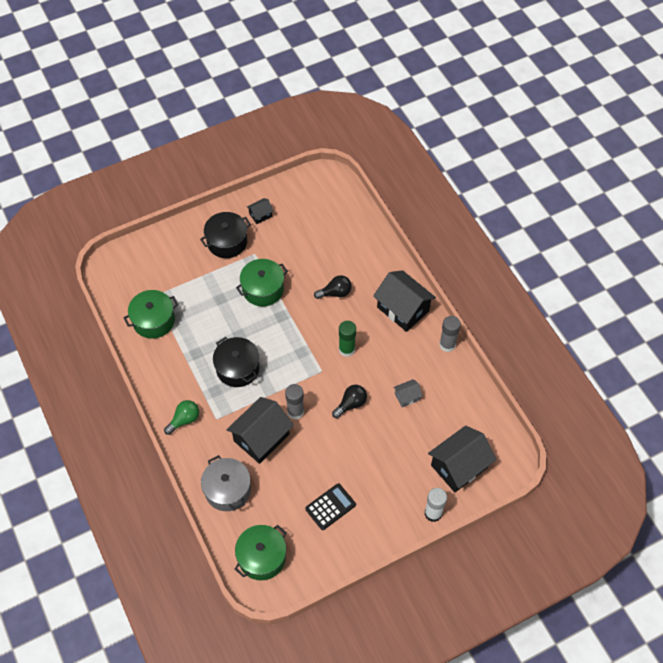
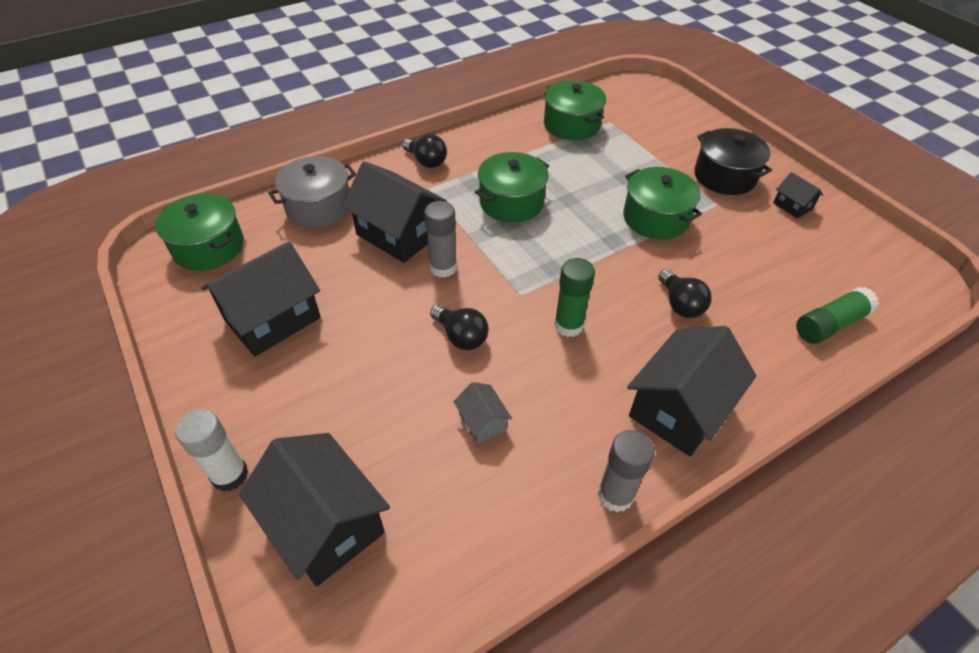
camera: 85 degrees right, 10 degrees down
green light bulb [164,400,199,435] -> black light bulb [402,134,447,168]
black pot [213,337,260,387] -> green pot [475,152,549,223]
black calculator [305,483,356,530] -> black house [201,241,321,357]
none -> green glue stick [796,287,879,344]

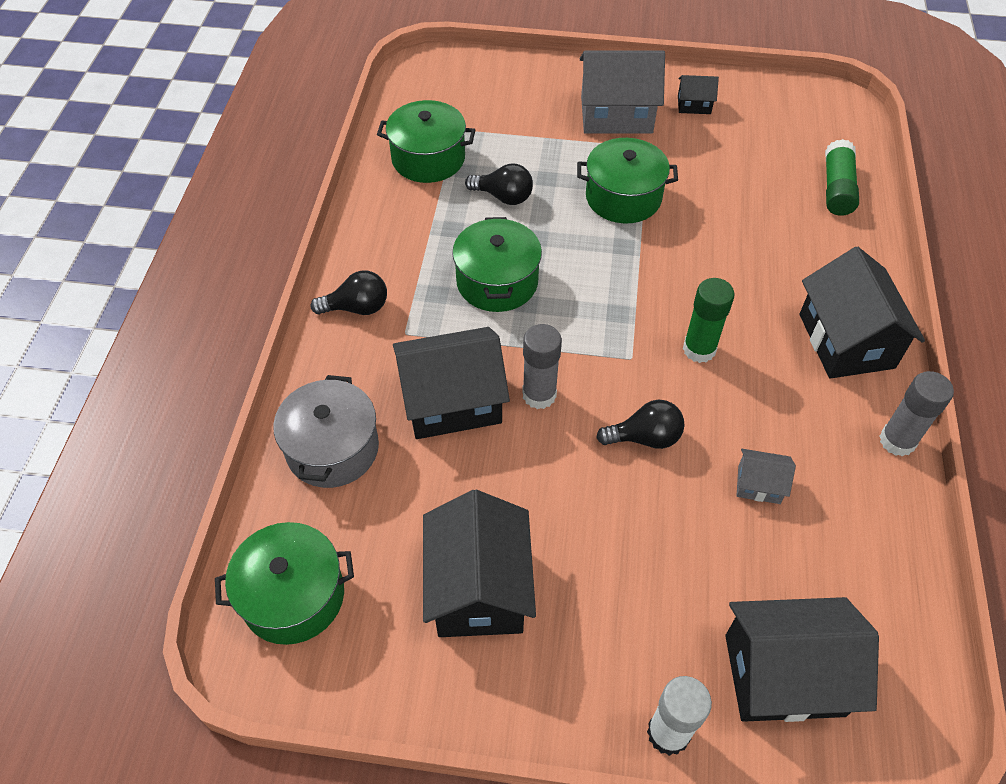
camera: 50 degrees left, 5 degrees up
black light bulb [658,269,712,318] -> black light bulb moved to [465,163,533,205]
black pot [694,128,772,195] -> grey house [580,50,665,134]

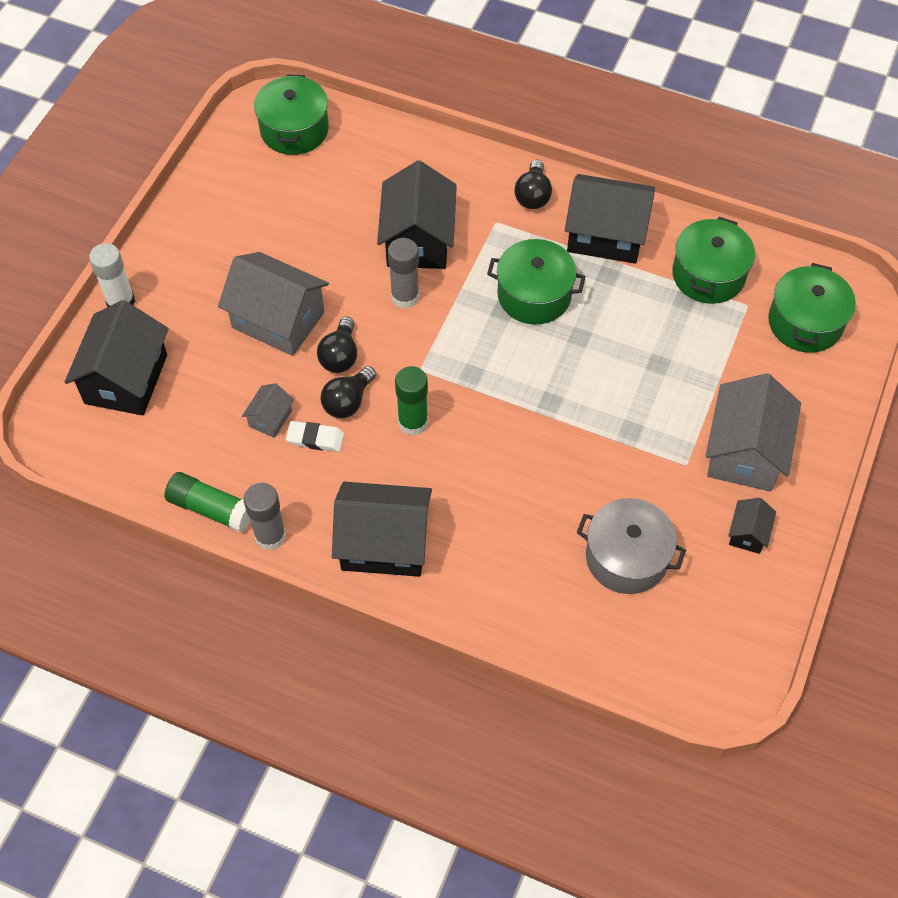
camera: 105 degrees right, 5 degrees up
grey pot [273,375,379,488] -> grey pot moved to [576,498,686,594]
black house [423,490,536,637] -> black house moved to [565,174,655,264]
black light bulb [465,163,533,205] -> black light bulb moved to [321,366,376,418]
green pot [577,138,678,224] -> green pot moved to [768,263,856,353]
green glue stick [825,139,859,216] -> green glue stick moved to [165,472,251,532]
none -> grey house [218,252,329,356]
none -> white eraser [286,421,344,452]

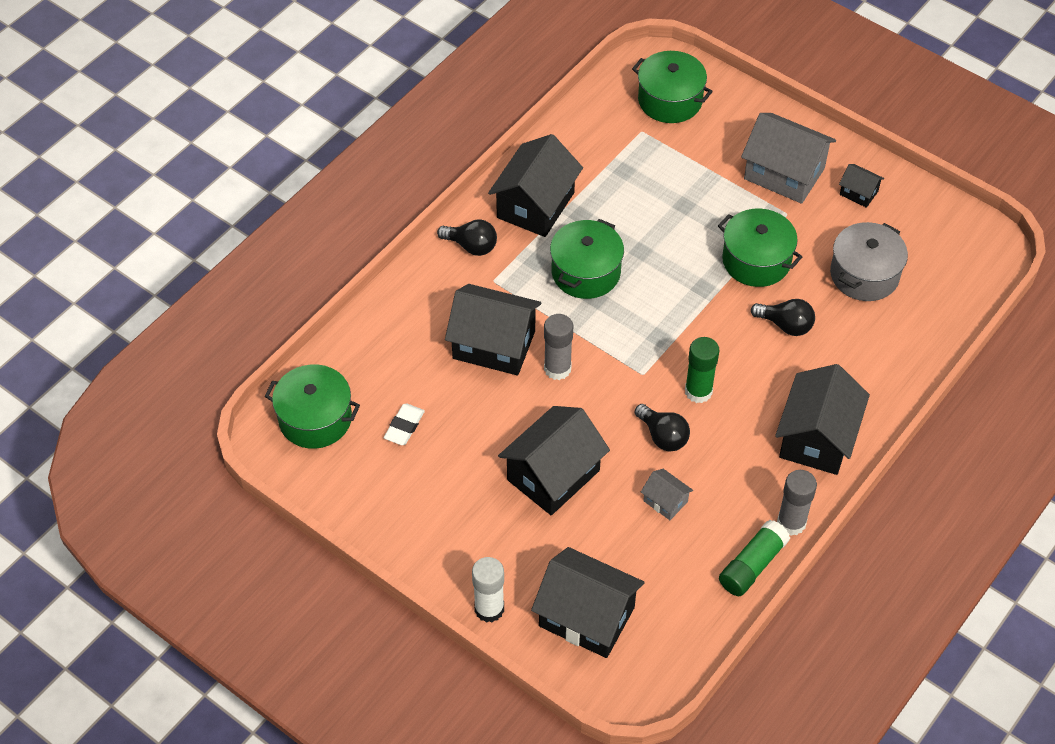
camera: 75 degrees left, 5 degrees down
grey house [218,252,329,356] -> black house [498,406,610,515]
white eraser [286,421,344,452] -> white eraser moved to [384,403,425,445]
black light bulb [317,317,357,373] -> black light bulb moved to [751,299,815,336]
green pot [672,217,755,304] -> green pot moved to [718,209,802,287]

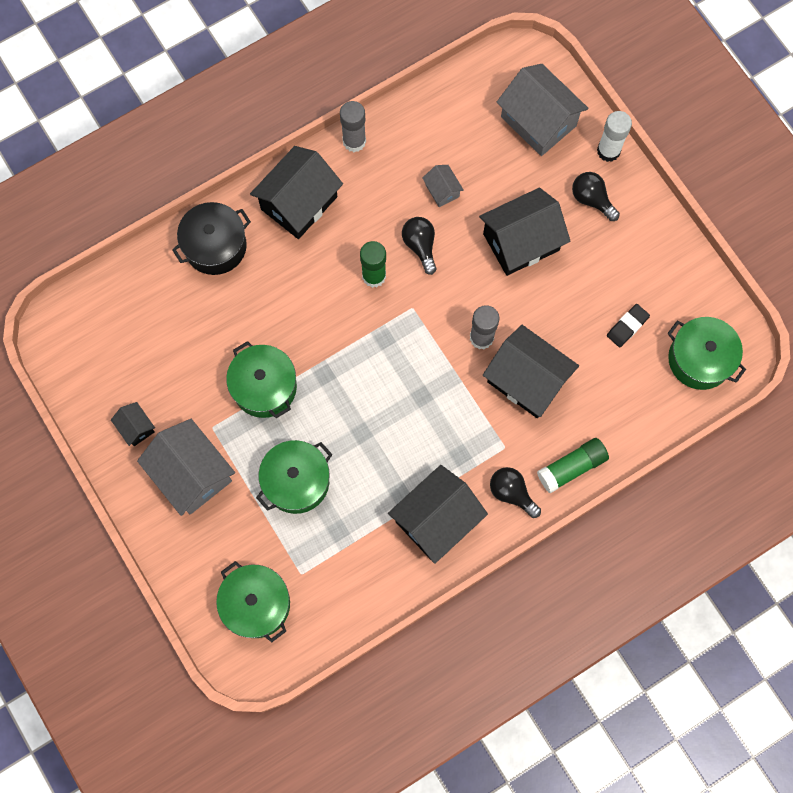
camera: 160 degrees left, 20 degrees up
white eraser [384,403,425,445] -> black eraser [607,304,650,347]
black house [531,547,644,658] -> grey house [497,64,588,156]
green pot [550,219,624,299] -> green pot moved to [256,440,333,514]
green glue stick [719,520,790,596] -> green glue stick moved to [537,438,609,493]
black light bulb [751,299,815,336] -> black light bulb moved to [572,172,620,221]
grey pot [830,222,908,301] -> none
none -> black pot [172,202,251,275]

